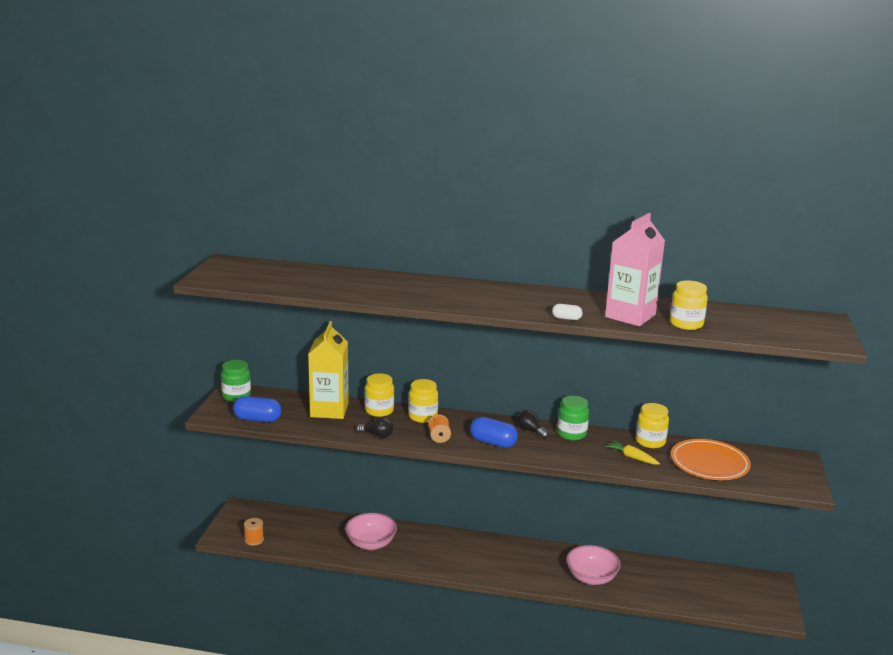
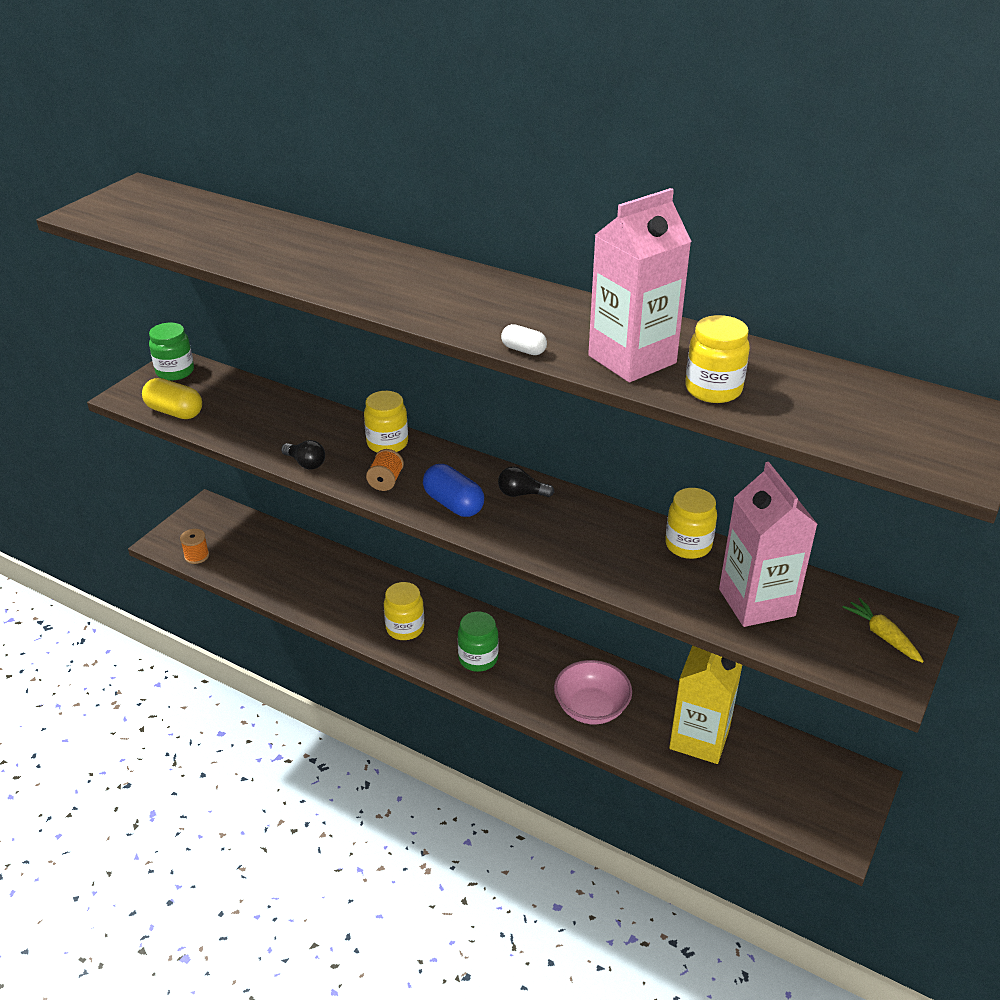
camera: 20 degrees right, 15 degrees up
blue capsule [233,396,282,422] -> yellow capsule [142,378,202,419]
yellow carton [308,321,349,419] -> yellow carton moved to [669,645,742,764]
pink bowl [345,513,397,550] -> none
yellow jar [365,373,394,417] -> yellow jar moved to [384,582,424,640]
black light bulb [518,410,549,439] -> black light bulb turned 60 degrees counterclockwise [498,466,554,497]
green jar [557,396,589,441] -> green jar moved to [458,611,499,672]
yellow carrot [605,441,660,465] -> yellow carrot moved to [843,598,924,663]
orange plate [671,439,751,480] -> pink carton [719,462,818,627]

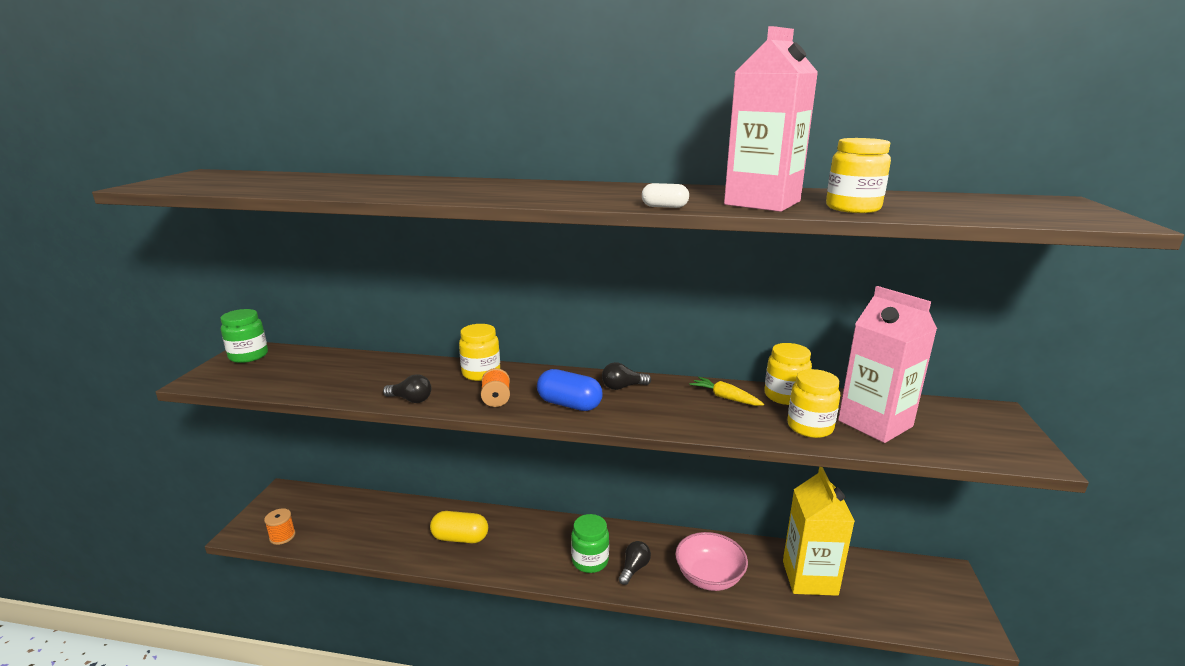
camera: 20 degrees left, 15 degrees down
yellow capsule [142,378,202,419] -> yellow capsule moved to [430,511,488,543]
yellow jar [384,582,424,640] -> yellow jar moved to [787,369,840,438]
yellow carrot [843,598,924,663] -> yellow carrot moved to [690,377,764,406]
none -> black light bulb [618,541,651,585]

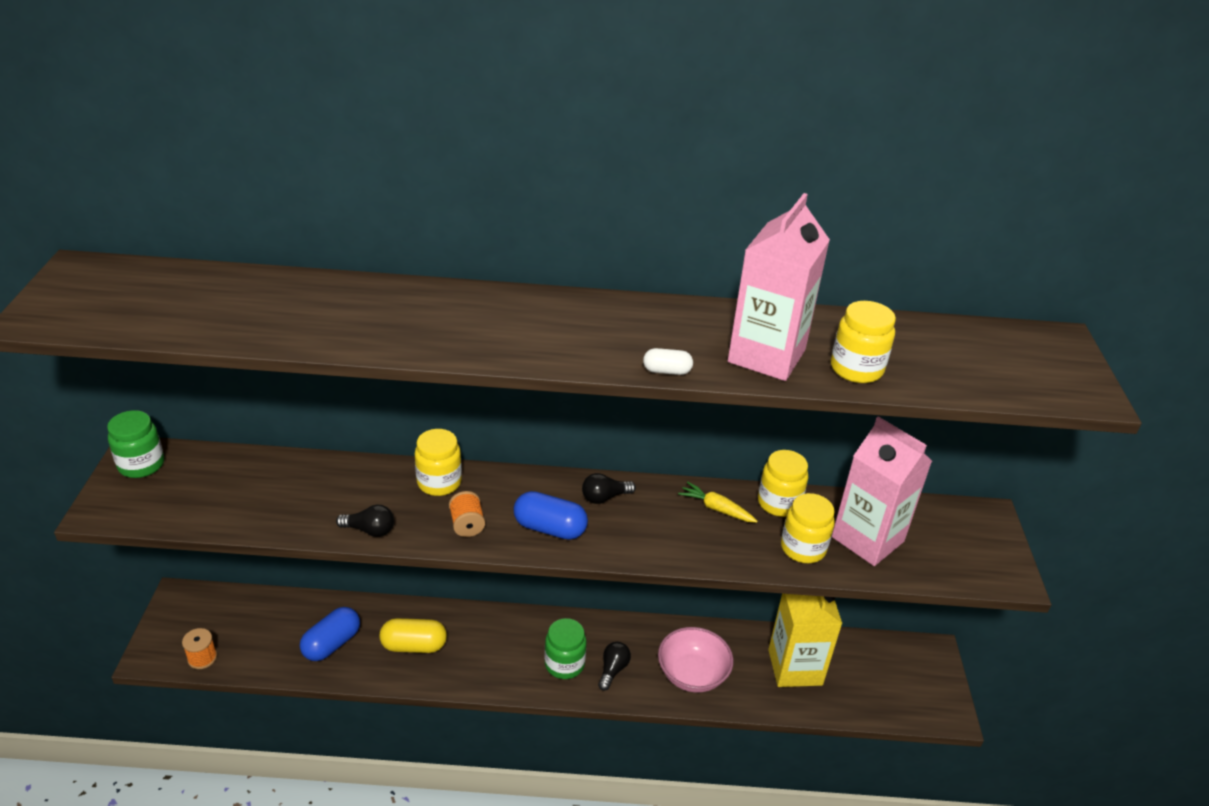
camera: 10 degrees left, 15 degrees up
none -> blue capsule [300,607,360,661]

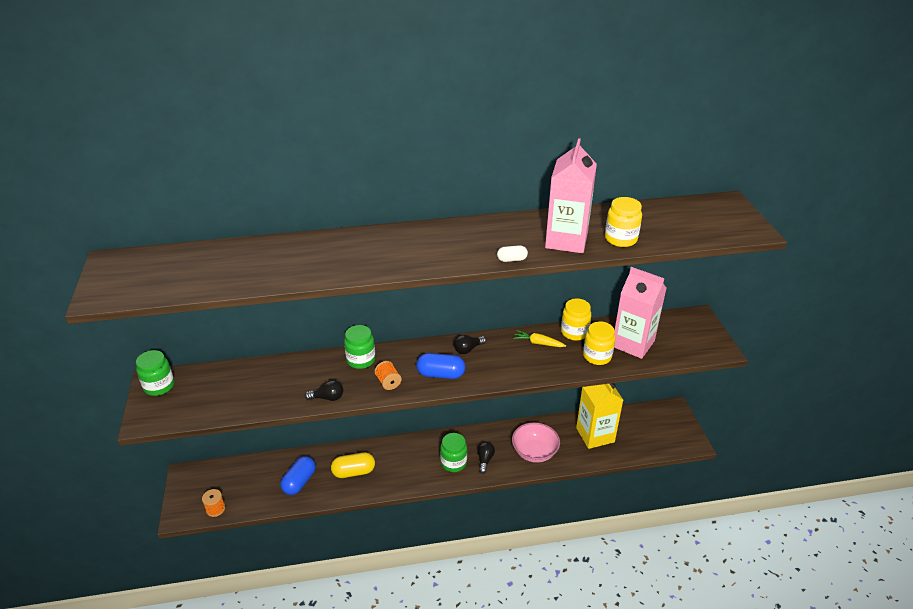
camera: 10 degrees left, 0 degrees up
yellow jar [415,429,462,496] -> green jar [344,325,375,369]

